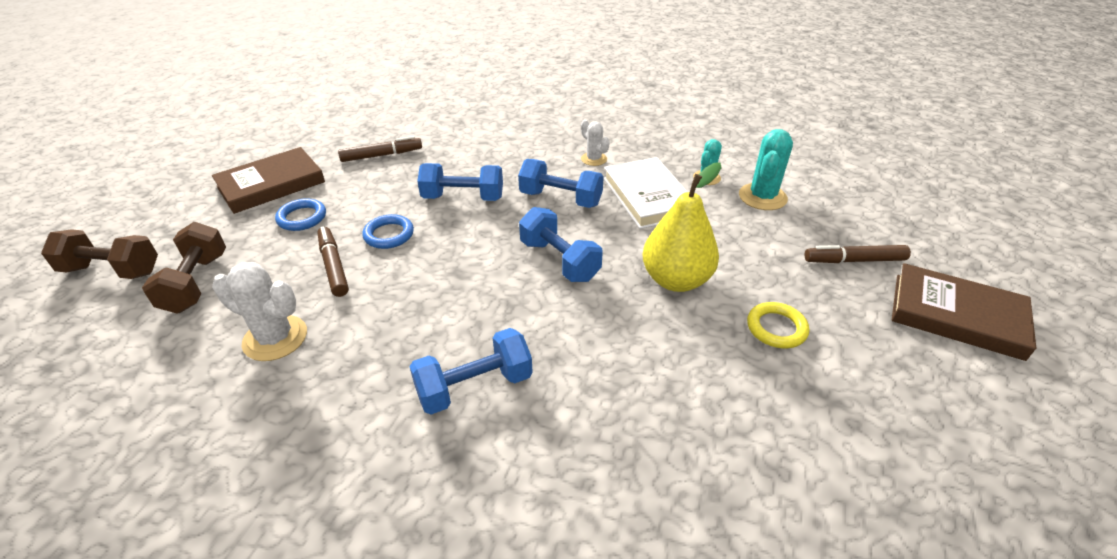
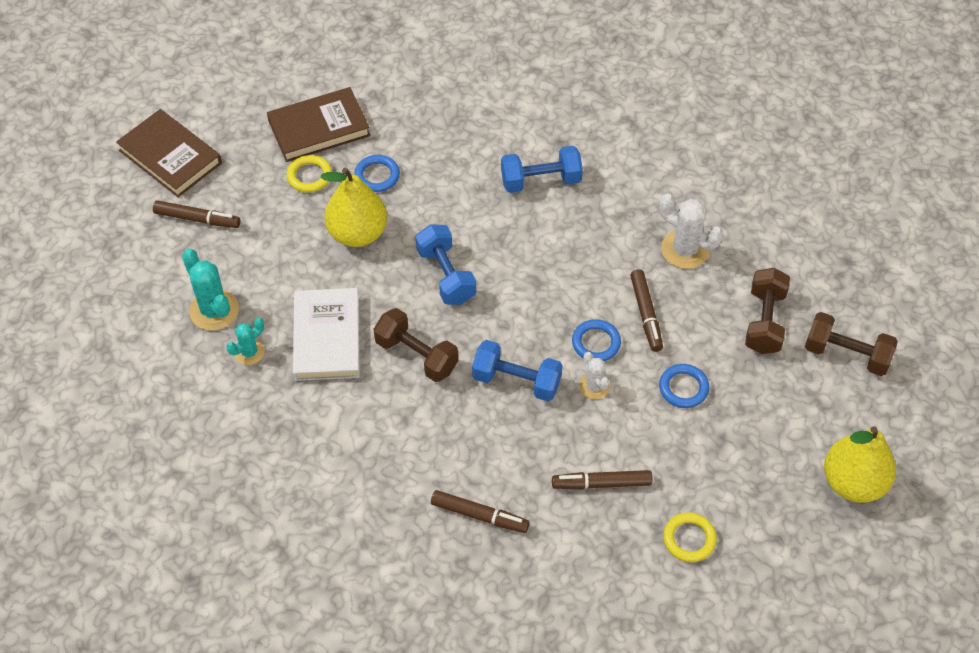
camera: 165 degrees left, 15 degrees up
brown book [212,147,325,214] -> brown book moved to [267,87,370,162]
blue dumbbell [518,159,604,208] -> brown dumbbell [374,308,459,382]
white cactus [581,120,610,166] -> white cactus moved to [579,352,610,400]
turquoise cactus [739,129,793,210] -> turquoise cactus turned 75 degrees counterclockwise [182,249,239,331]
none -> blue ring [354,155,400,192]
none -> brown marker [431,490,530,533]
none -> yellow ring [663,512,717,562]
none -> yellow pear [824,426,896,503]

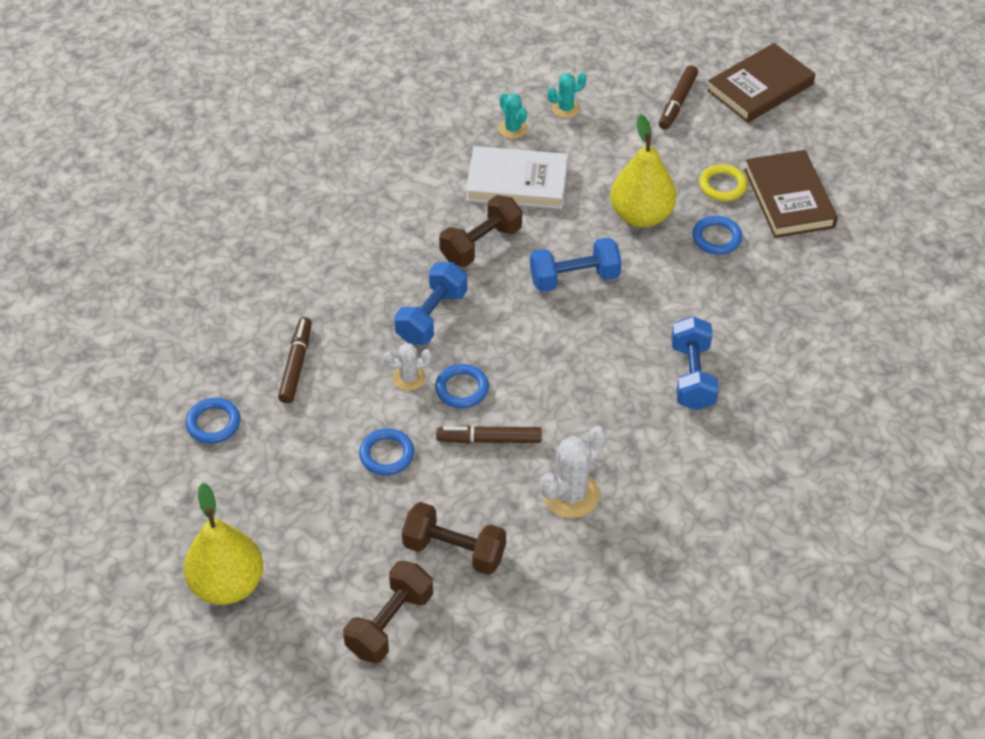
camera: 100 degrees right, 5 degrees down
turquoise cactus [182,249,239,331] -> turquoise cactus [548,73,587,118], size x0.60
brown marker [431,490,530,533] -> none
yellow ring [663,512,717,562] -> blue ring [186,398,240,444]

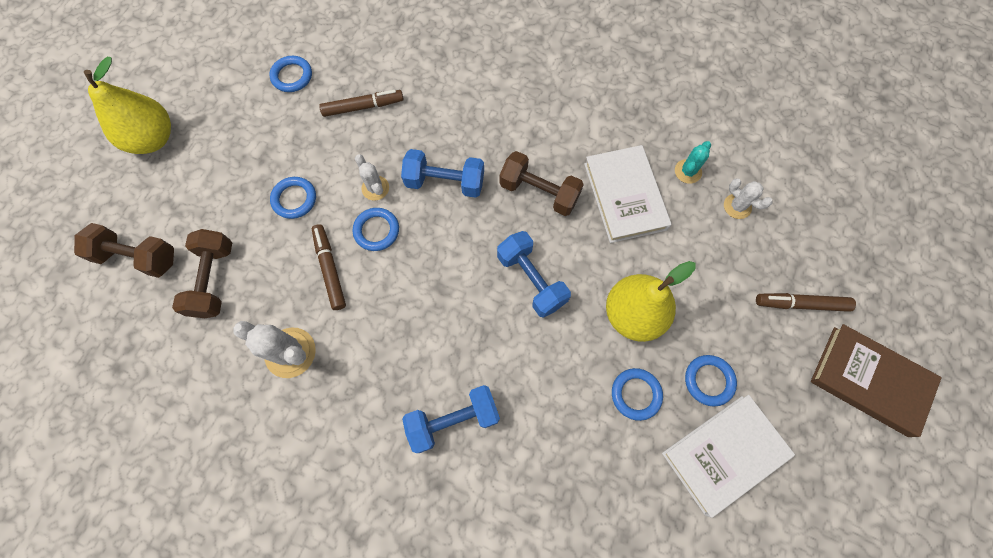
camera: 70 degrees right, 20 degrees up
turquoise cactus [548,73,587,118] -> white cactus [724,179,772,219]
yellow ring [699,164,748,201] -> blue ring [685,355,737,407]
brown book [744,150,838,238] -> white book [662,395,795,518]

